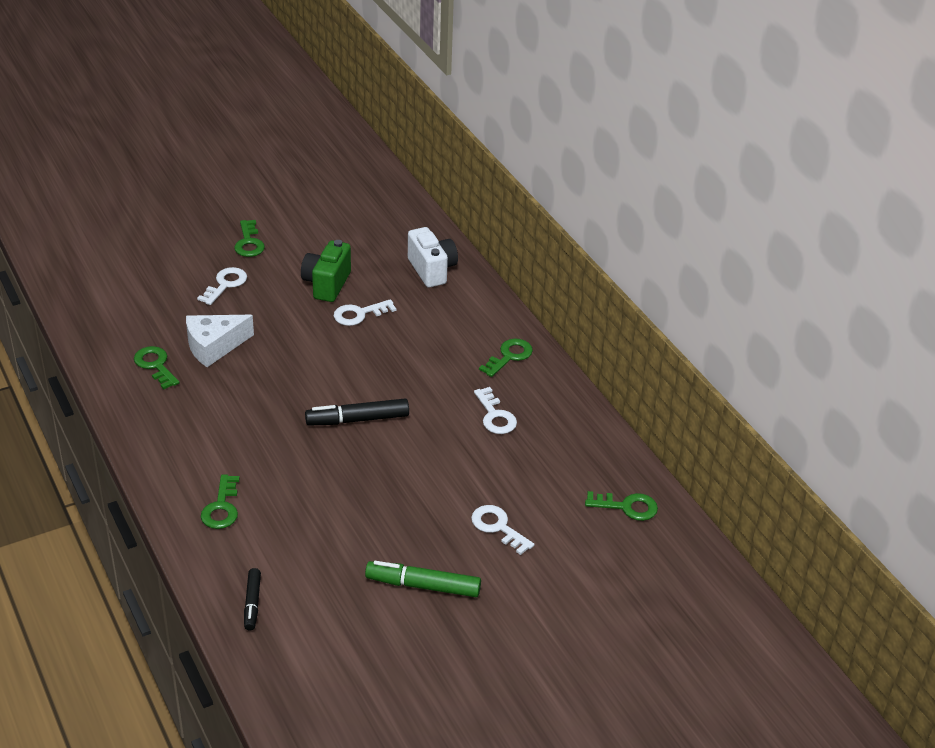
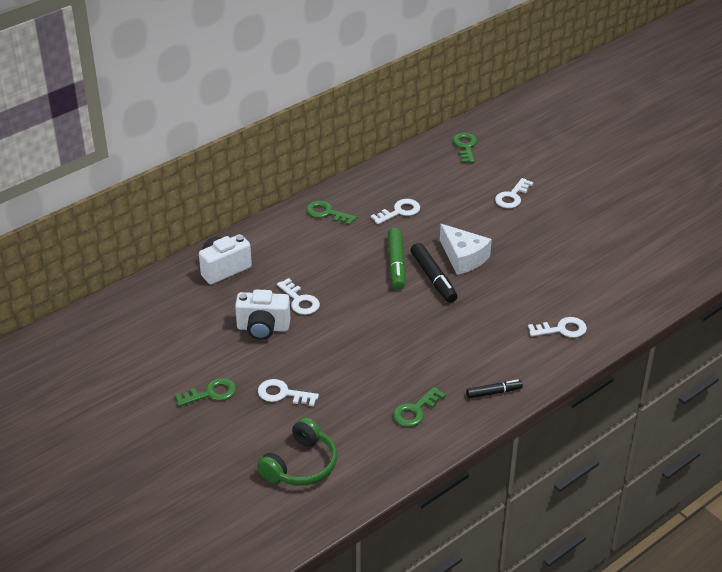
camera: 100 degrees left, 0 degrees up
white cheese [186,315,254,367] -> white cheese moved to [440,224,492,275]
green key [201,475,240,529] -> white key [528,317,587,338]
black marker [244,568,261,630] -> black marker moved to [466,380,523,399]
green camera [301,240,351,302] -> white camera [235,290,290,340]
green marker [365,561,481,597] -> green marker moved to [388,228,406,290]
none -> green headphones [257,417,337,486]

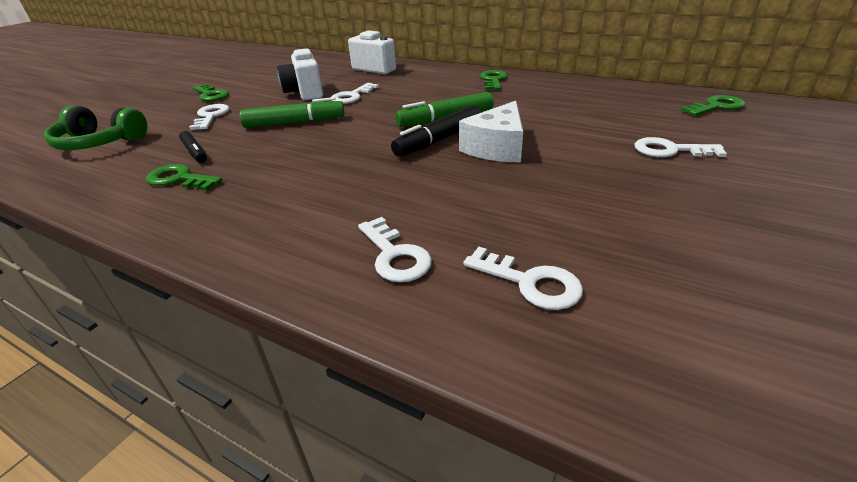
camera: 70 degrees right, 5 degrees down
white key [371,199,420,224] -> white key moved to [463,247,583,310]
black marker [466,380,523,399] -> black marker moved to [179,131,207,163]
none -> green marker [240,97,344,128]

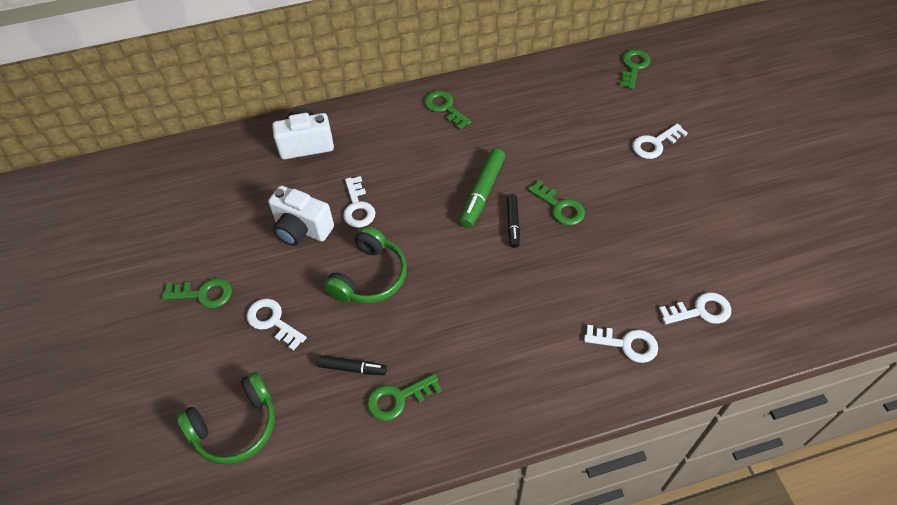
camera: 45 degrees left, 20 degrees up
green marker [240,97,344,128] -> green headphones [324,226,407,303]
black marker [391,105,481,157] -> black marker [507,194,520,248], size x0.62
white cheese [459,101,523,162] -> green key [528,180,585,225]

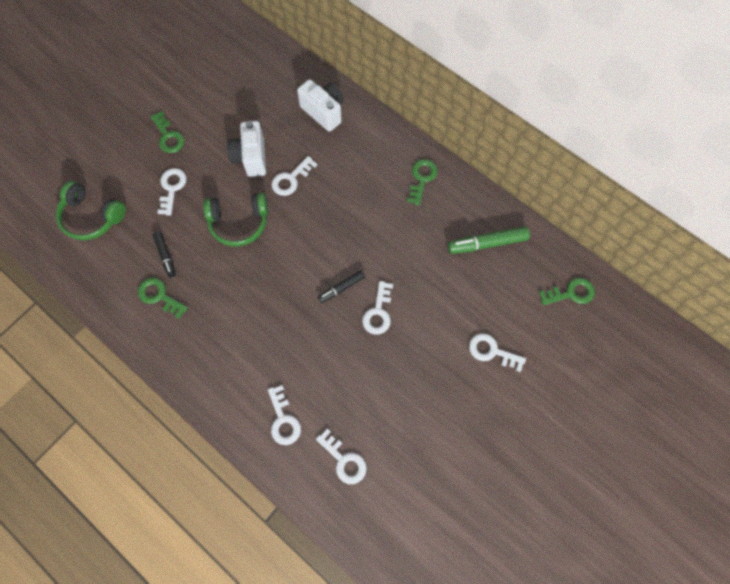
camera: 55 degrees right, 15 degrees up
green marker [460,149,505,228] -> green marker moved to [448,226,530,254]
green key [528,180,585,225] -> white key [362,281,393,335]

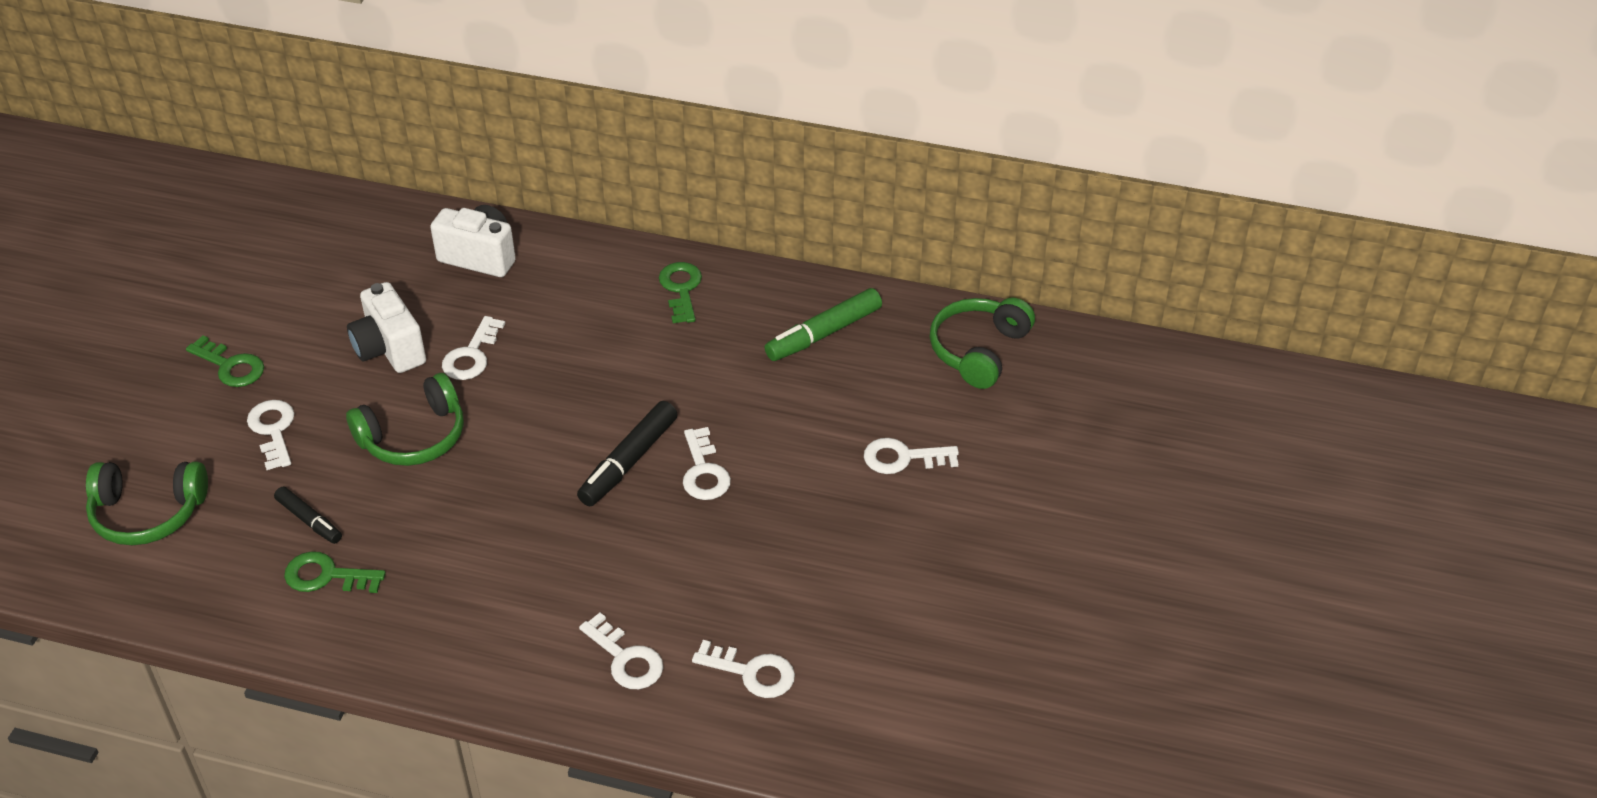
camera: 25 degrees left, 25 degrees down
black marker [318,270,365,303] -> black marker [577,401,678,506], size x1.62
green key [539,278,595,305] -> green headphones [930,298,1035,389]

